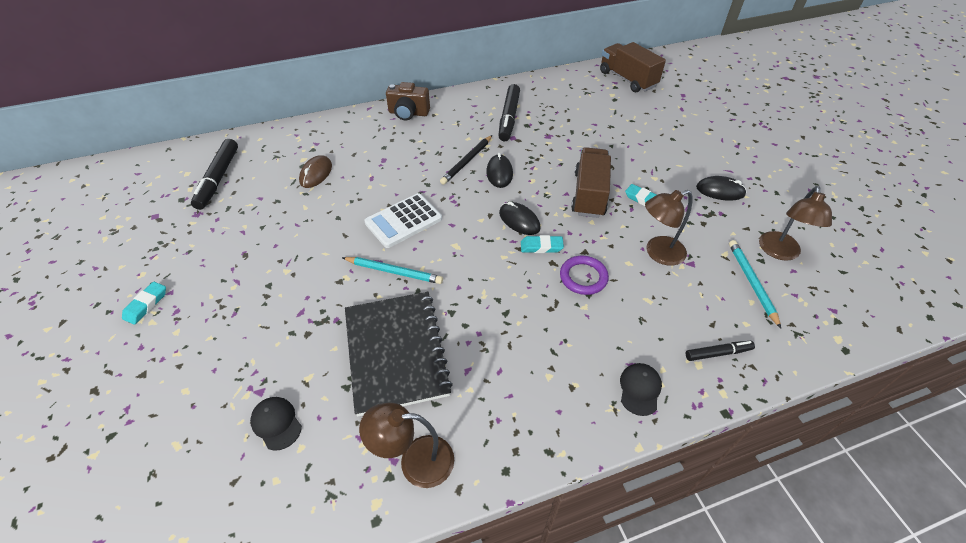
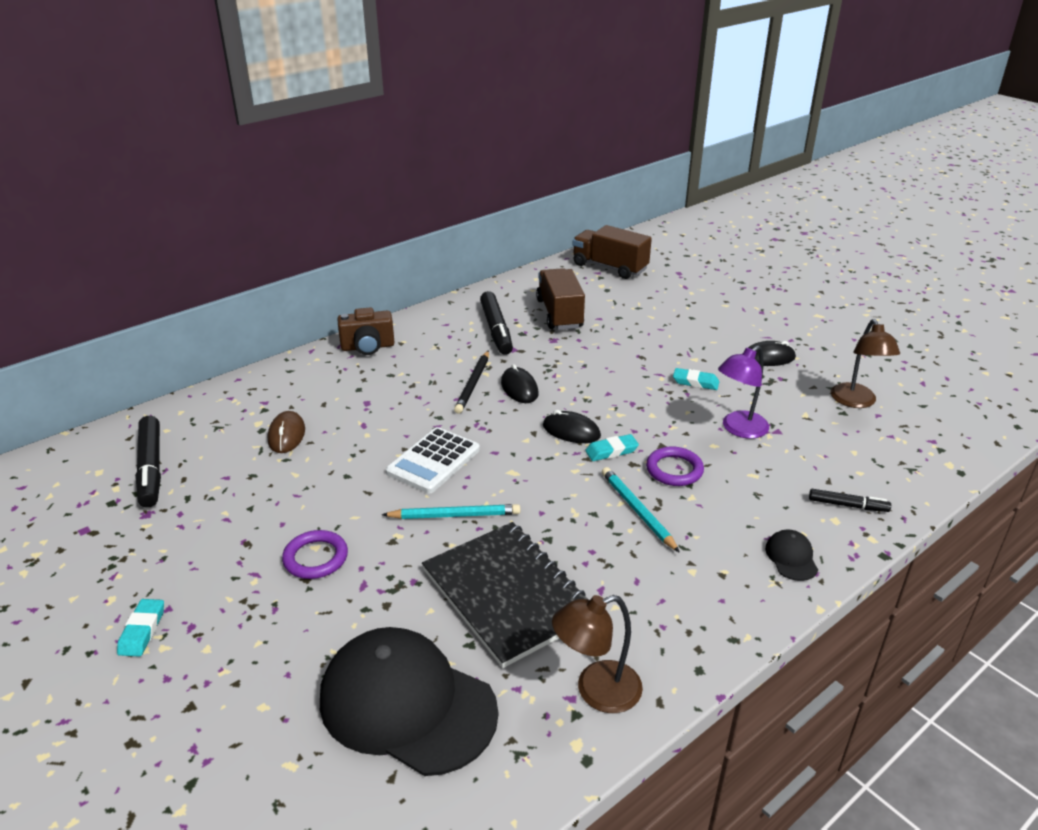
camera: 20 degrees left, 15 degrees down
black cap [250,397,302,450] -> black cap [320,627,498,776], size x2.47
brown truck [571,147,611,218] -> brown truck moved to [536,268,585,330]
brown lamp [645,190,692,266] -> purple lamp [718,345,769,439]
black marker [686,341,755,361] -> black marker turned 45 degrees clockwise [809,489,891,512]
turquoise pencil [729,240,781,328] -> turquoise pencil moved to [602,467,680,553]
none -> purple ring [282,530,348,579]

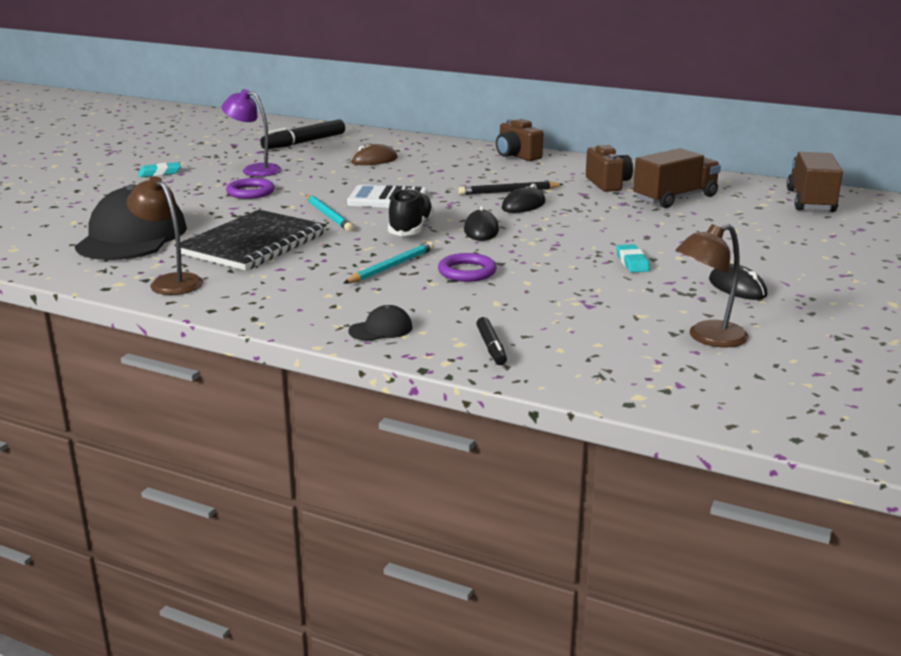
camera: 65 degrees right, 10 degrees down
black marker [480,291,513,355] -> brown camera [586,145,633,192]
turquoise eraser [585,434,639,461] -> none
purple lamp [718,345,769,439] -> purple lamp moved to [221,89,282,176]
none -> black shoe [388,188,434,236]

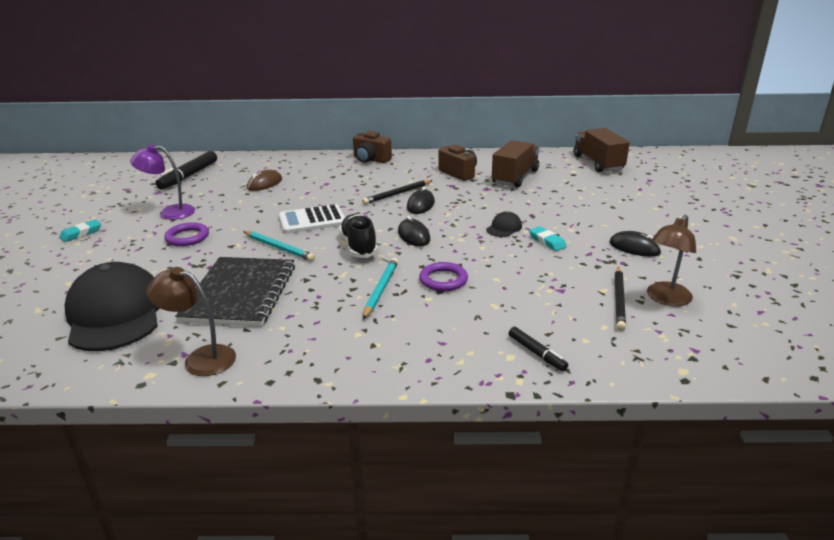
camera: 25 degrees left, 5 degrees up
black cap [348,305,412,341] -> black cap moved to [486,212,522,237]
none -> black pencil [615,267,626,331]

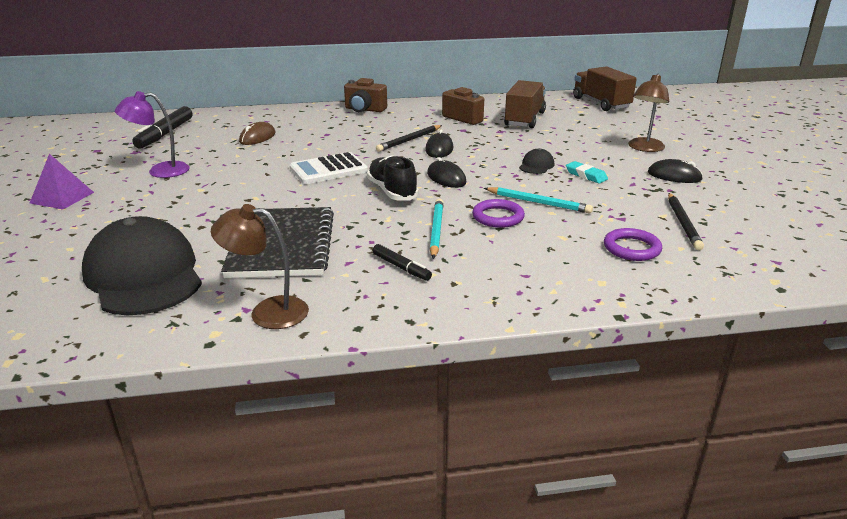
camera: 10 degrees left, 0 degrees up
turquoise eraser [59,220,101,242] -> purple pyramid [30,154,94,209]
purple ring [164,222,209,246] -> purple ring moved to [604,228,662,261]
turquoise pencil [243,231,315,261] -> turquoise pencil moved to [484,187,593,214]
black marker [509,327,568,371] -> black marker moved to [373,244,432,281]
brown lamp [647,215,696,306] -> brown lamp moved to [628,73,669,152]

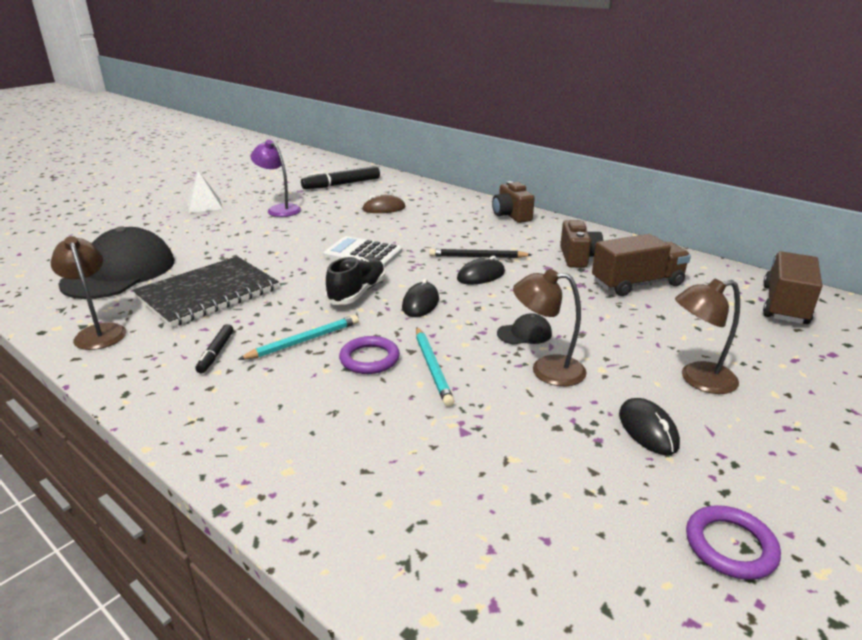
camera: 50 degrees right, 0 degrees up
purple pyramid [30,154,94,209] -> white pyramid [187,171,223,213]
turquoise eraser [566,161,608,184] -> brown lamp [513,269,587,386]
purple ring [604,228,662,261] -> purple ring moved to [686,505,781,580]
black pencil [668,193,704,250] -> none

